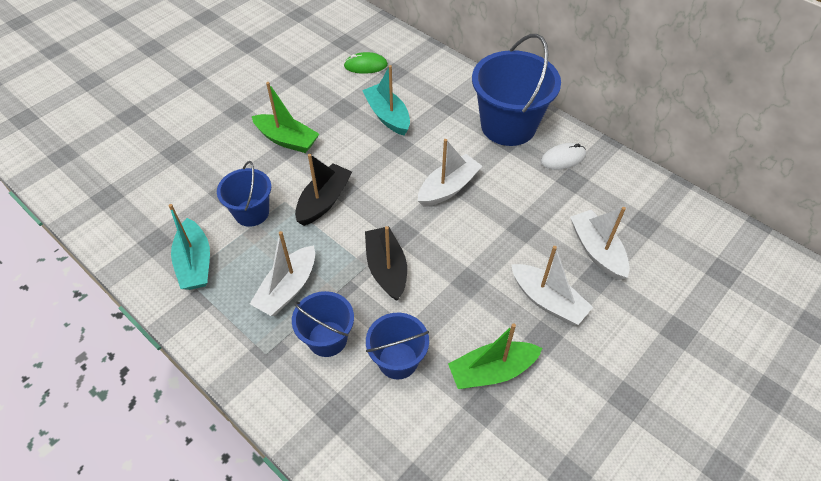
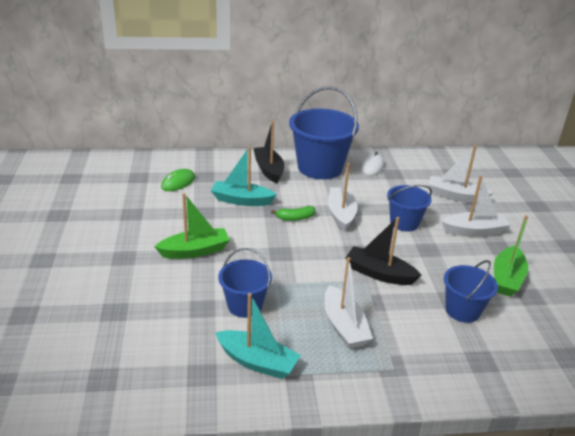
camera: 50 degrees left, 20 degrees down
blue bucket [292,291,354,357] -> blue bucket moved to [387,185,432,231]
black boat [295,154,352,226] -> black boat moved to [253,121,284,183]
none -> green banana [271,206,316,221]

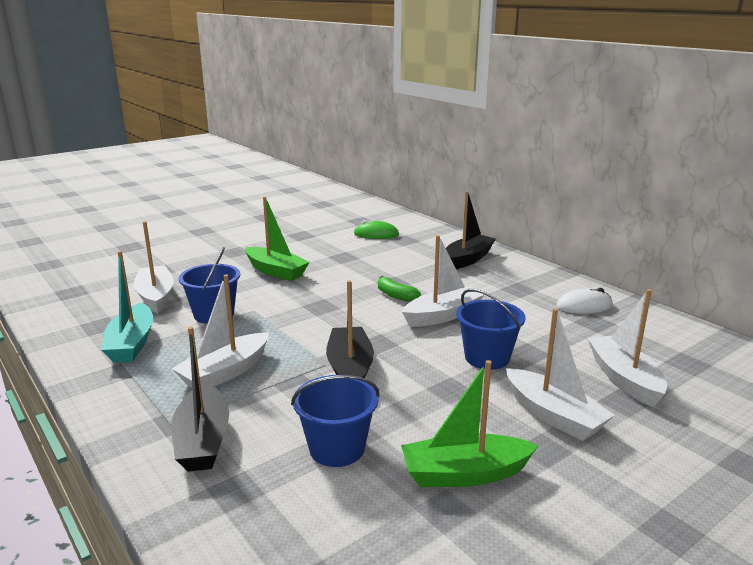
camera: 60 degrees right, 10 degrees down
turquoise boat [211,146,277,206] -> none
blue bucket [289,86,359,179] -> none
none -> white boat [134,221,174,314]
none -> black boat [171,327,229,472]

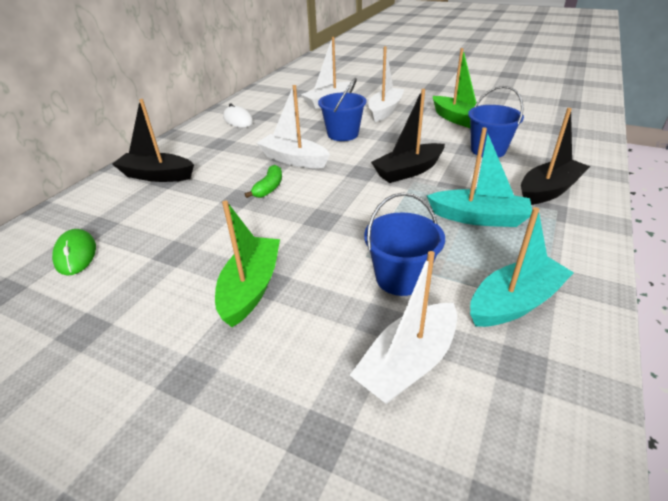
camera: 115 degrees left, 15 degrees up
white boat [172,275,269,388] -> turquoise boat [427,127,532,227]

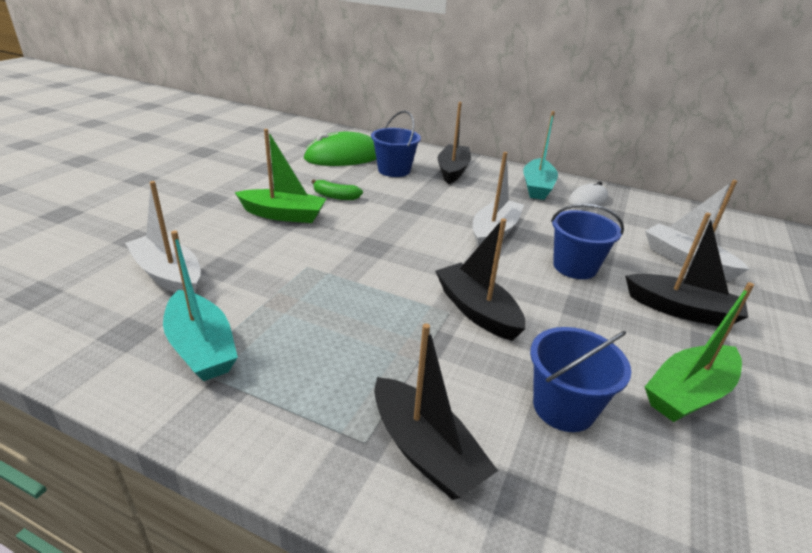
camera: 85 degrees right, 5 degrees down
green mouse [52,229,96,275] -> green mouse [303,132,376,166], size x1.70
green banana [245,165,282,198] -> green banana moved to [311,179,363,200]
blue bucket [364,193,445,296] -> blue bucket moved to [371,111,421,177]
white boat [368,46,405,122] -> black boat [625,213,748,326]
turquoise boat [427,127,532,227] -> turquoise boat moved to [523,111,558,200]

